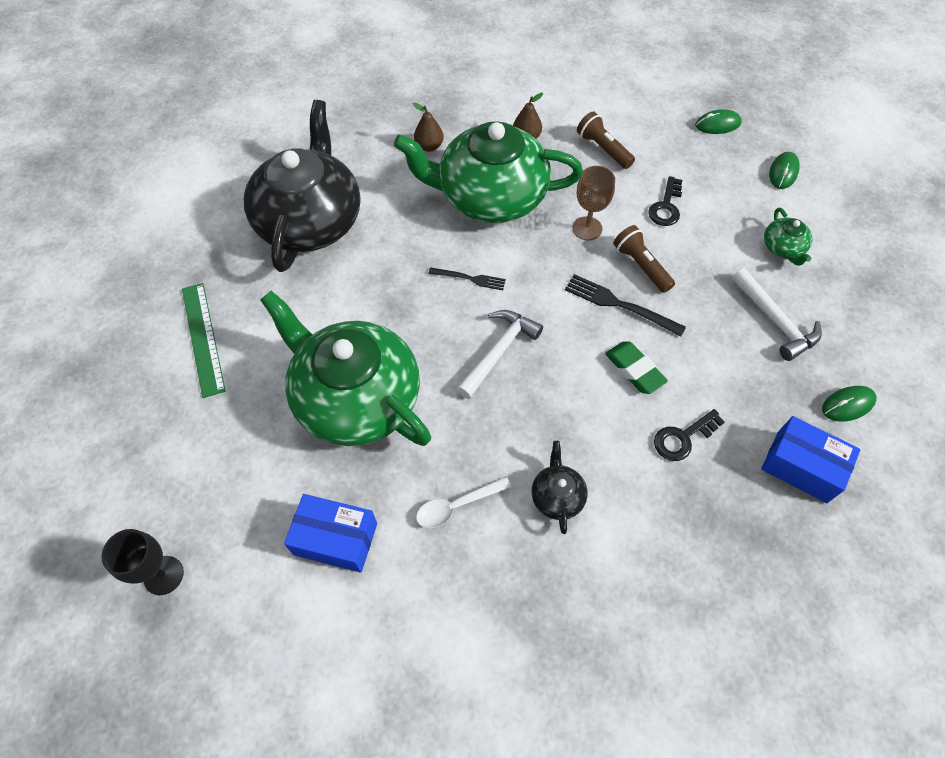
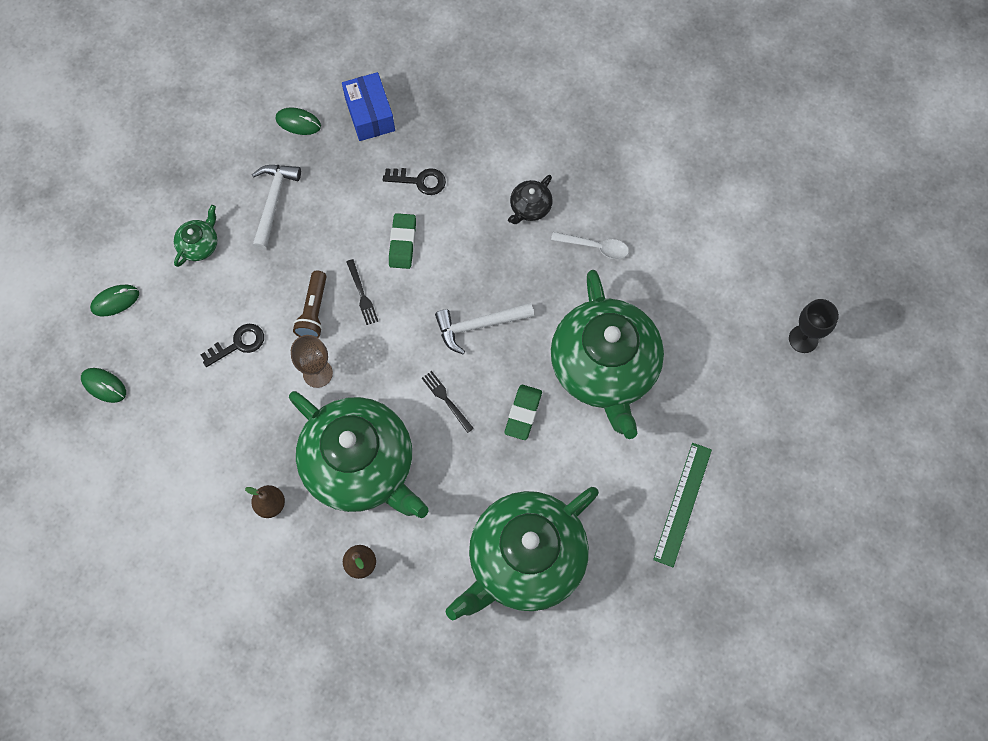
camera: 140 degrees left, 10 degrees up
black teapot [244,100,360,272] -> green teapot [446,487,599,620]
blue box [284,494,377,573] -> none
black fork [565,274,686,336] -> black fork [347,259,378,325], size x0.64
brown flashlight [577,112,635,169] -> none
none -> green eraser [505,385,542,440]

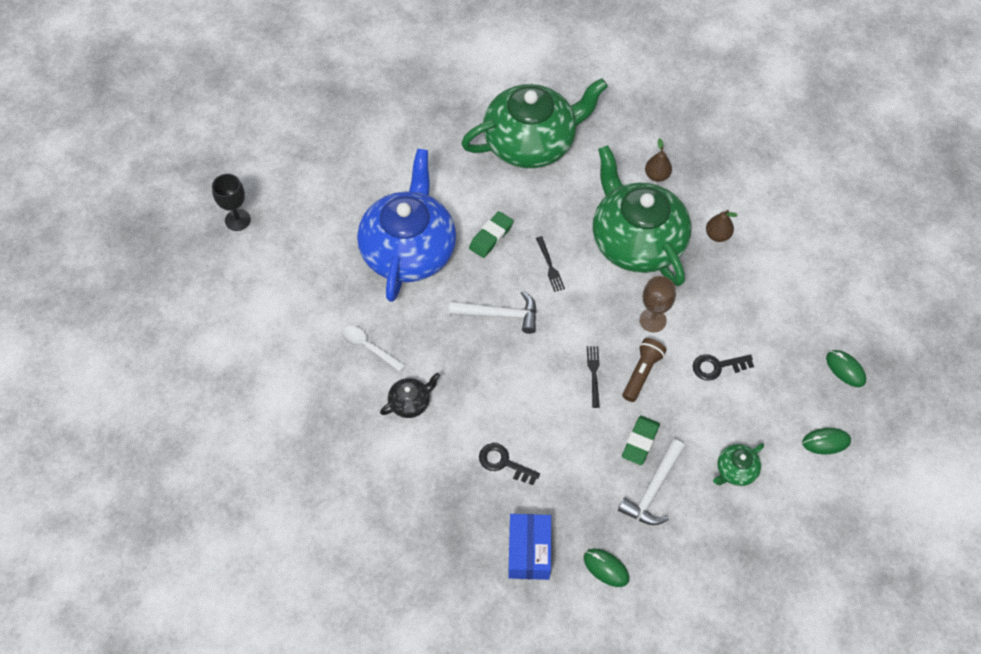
camera: 160 degrees left, 10 degrees down
green eraser [389,213,416,269] -> green eraser moved to [622,416,660,465]
green teapot [551,270,664,439] -> blue teapot [357,149,456,302]
green ruler [653,443,712,567] -> none

